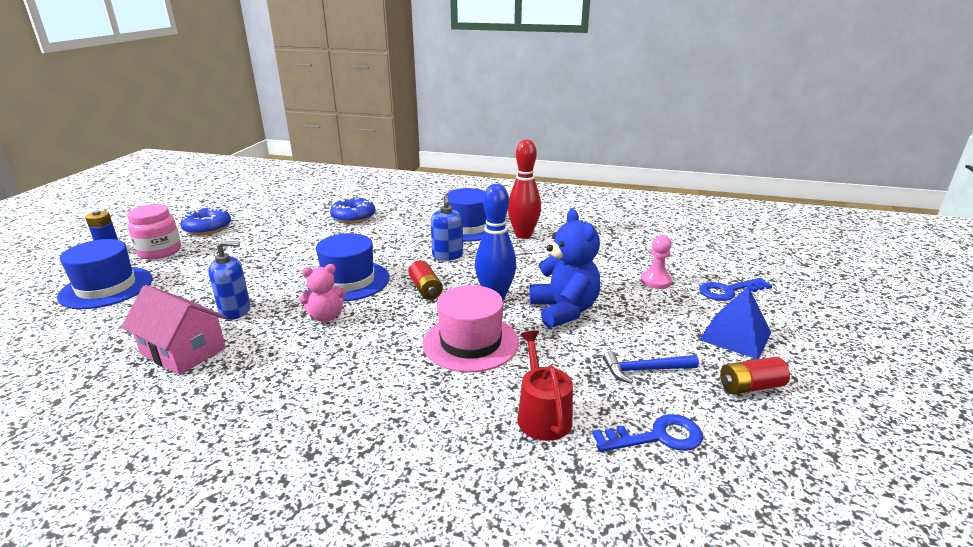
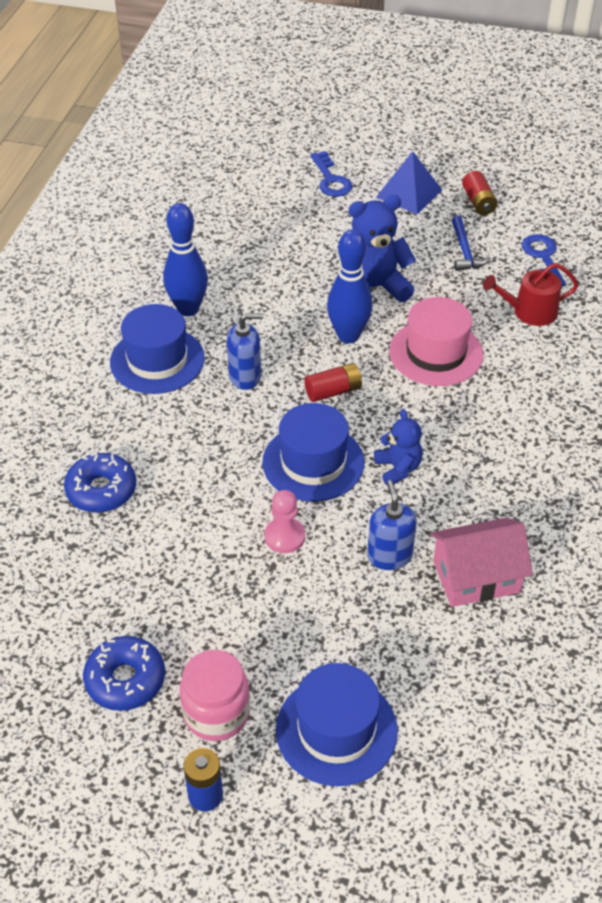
camera: 90 degrees left, 20 degrees up
pink house [121,285,227,375] -> pink house turned 45 degrees clockwise [430,518,533,607]
pink teddy bear [299,264,346,322] -> blue teddy bear [374,409,423,485]
red bowling pin [508,139,541,239] -> blue bowling pin [163,203,208,316]
pink pawn [640,235,672,289] -> pink pawn moved to [265,490,305,553]

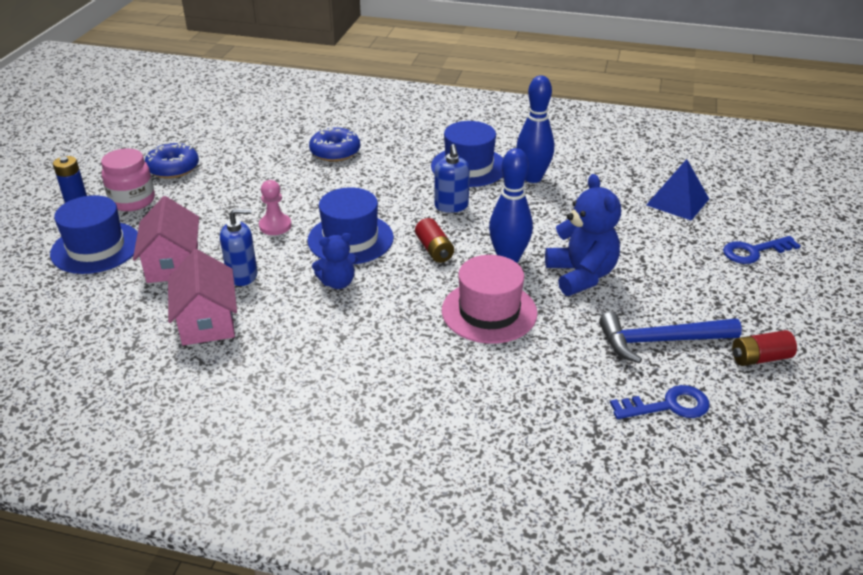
camera: 90 degrees right, 10 degrees down
blue pyramid [376,151,442,214] -> blue pyramid moved to [646,159,709,221]
blue hammer [451,216,490,271] -> blue hammer [599,312,742,363], size x1.54
red watering can [483,263,579,326] -> none
none -> pink house [133,196,199,283]

